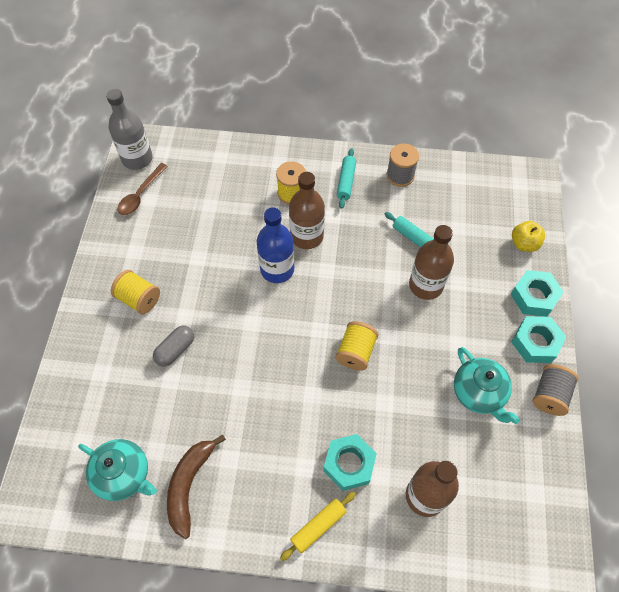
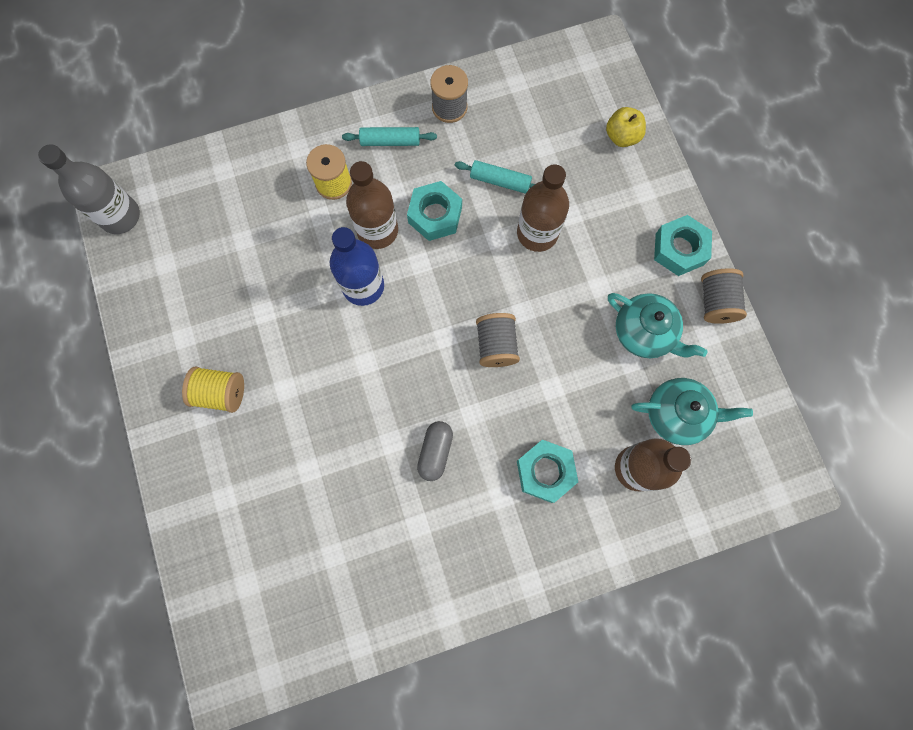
camera: 25 degrees left, 15 degrees up
turquoise teapot [78,439,157,501] -> turquoise teapot moved to [632,378,753,445]
brown spoon [118,163,168,215] -> none
grey capsule [153,326,194,367] -> grey capsule moved to [417,421,453,481]
brown banana [167,434,226,539] -> none
yellow rolling pin [280,492,356,561] -> none
yellow spool [335,321,378,371] -> grey spool [476,313,520,367]
turquoise rolling pin [337,148,356,209] -> turquoise rolling pin turned 75 degrees counterclockwise [342,127,437,146]
turquoise nut [511,270,564,317] -> turquoise nut moved to [407,181,462,241]

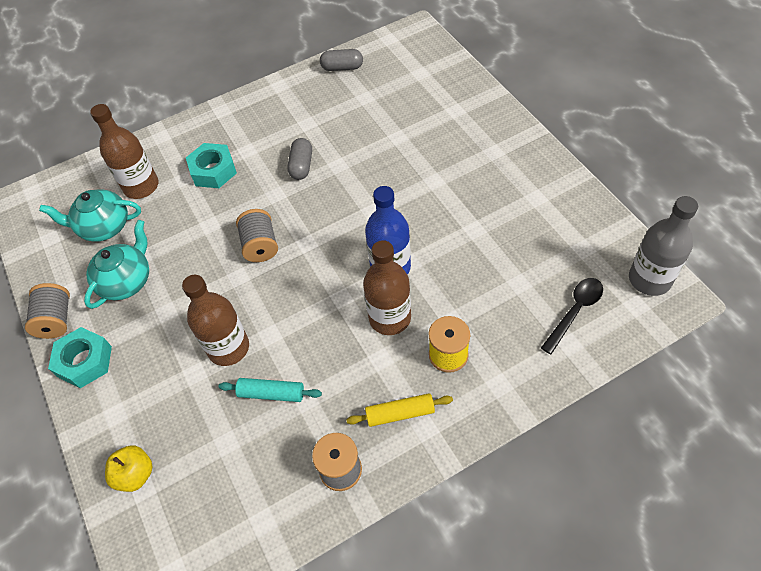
camera: 175 degrees right, 20 degrees down
yellow spool [182,367,244,413] -> none
turquoise rolling pin [342,127,437,146] -> yellow rolling pin [346,393,453,427]
turquoise nut [407,181,462,241] -> none
turquoise teapot [608,293,707,358] -> turquoise teapot turned 90 degrees clockwise [84,220,149,309]
none -> grey capsule [320,49,363,71]
none -> black spoon [541,278,603,354]

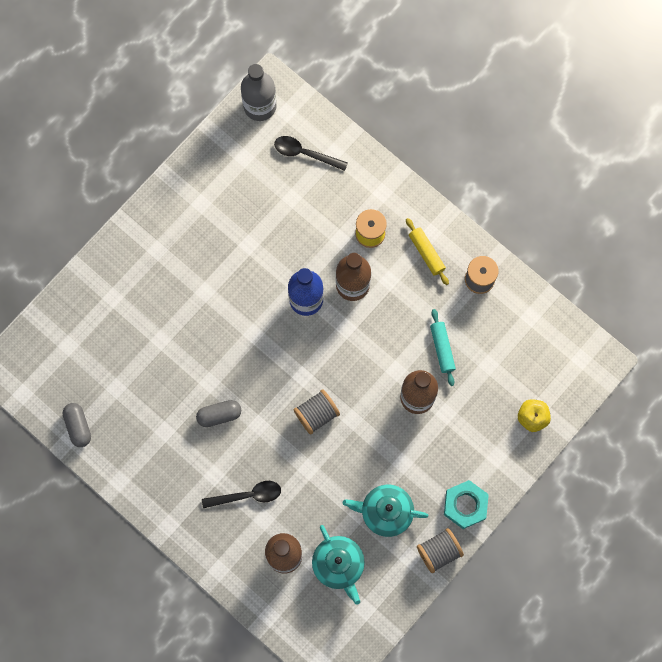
camera: 115 degrees left, 20 degrees up
turquoise nut [186,143,237,188] -> black spoon [202,481,281,508]

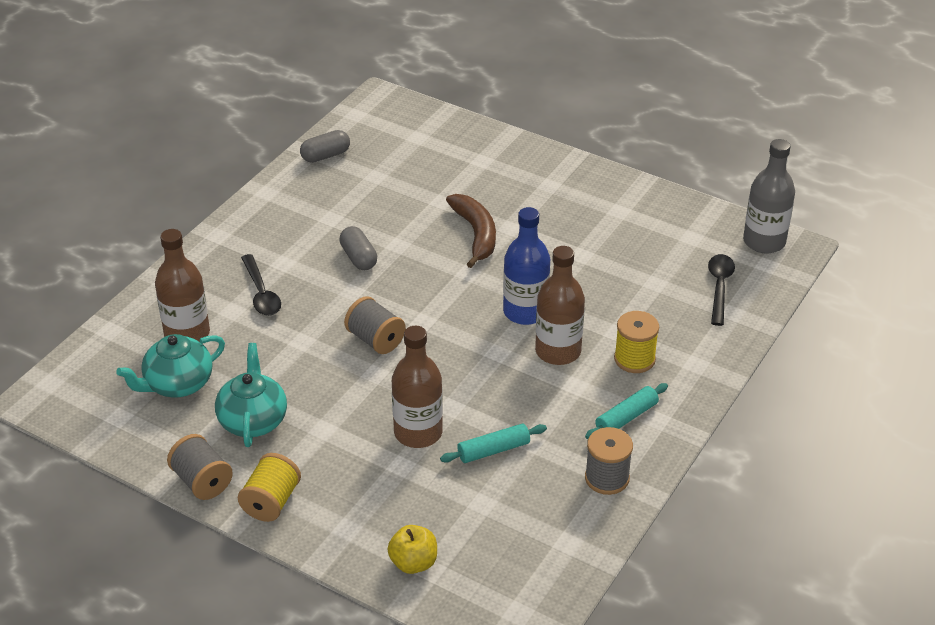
camera: 80 degrees right, 35 degrees down
yellow rolling pin [406,218,449,285] -> turquoise rolling pin [585,383,668,439]
turquoise nut [444,480,489,529] -> yellow spool [238,453,301,522]
none -> brown banana [446,194,496,268]

